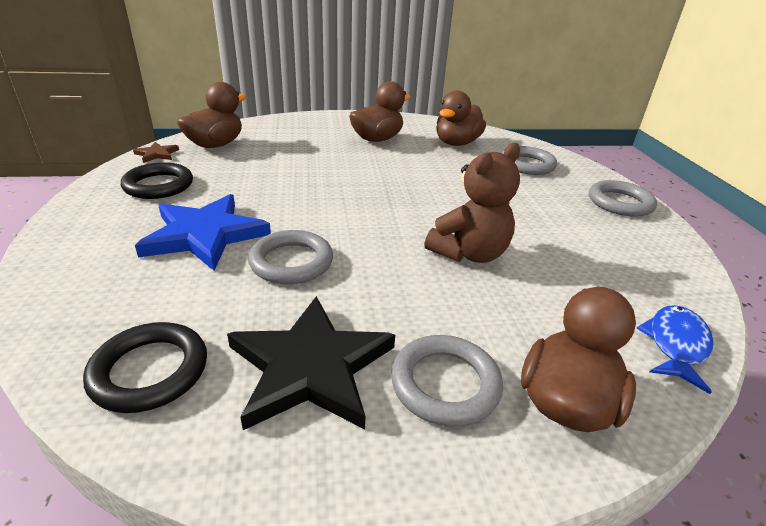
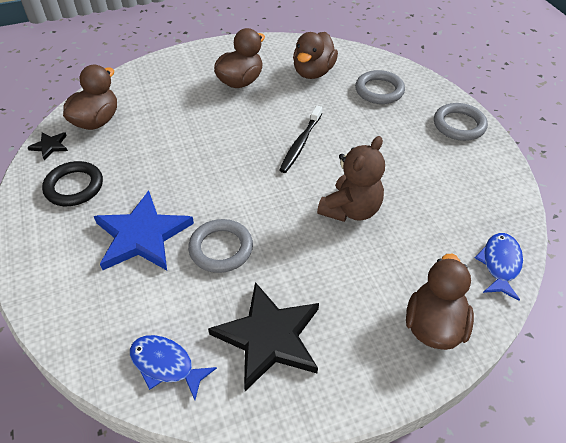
camera: 10 degrees left, 15 degrees up
black ring [83,322,207,413] -> blue fish [130,335,217,400]
brown star [133,142,179,163] -> black star [27,132,68,160]
grey ring [391,335,503,427] -> none
none -> black toothbrush [279,106,322,173]

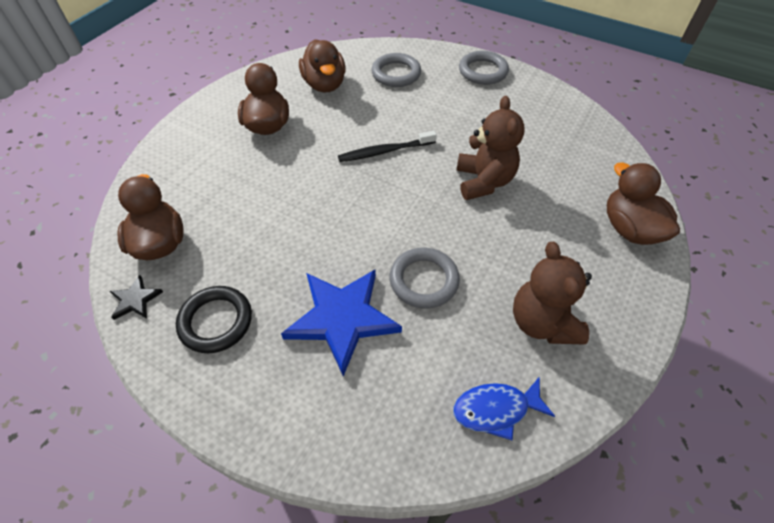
camera: 40 degrees left, 5 degrees up
black star [208,282,319,391] -> brown teddy bear [513,241,592,344]
black toothbrush [279,106,322,173] -> black toothbrush turned 90 degrees clockwise [338,131,437,162]
blue fish [475,233,523,301] -> none

